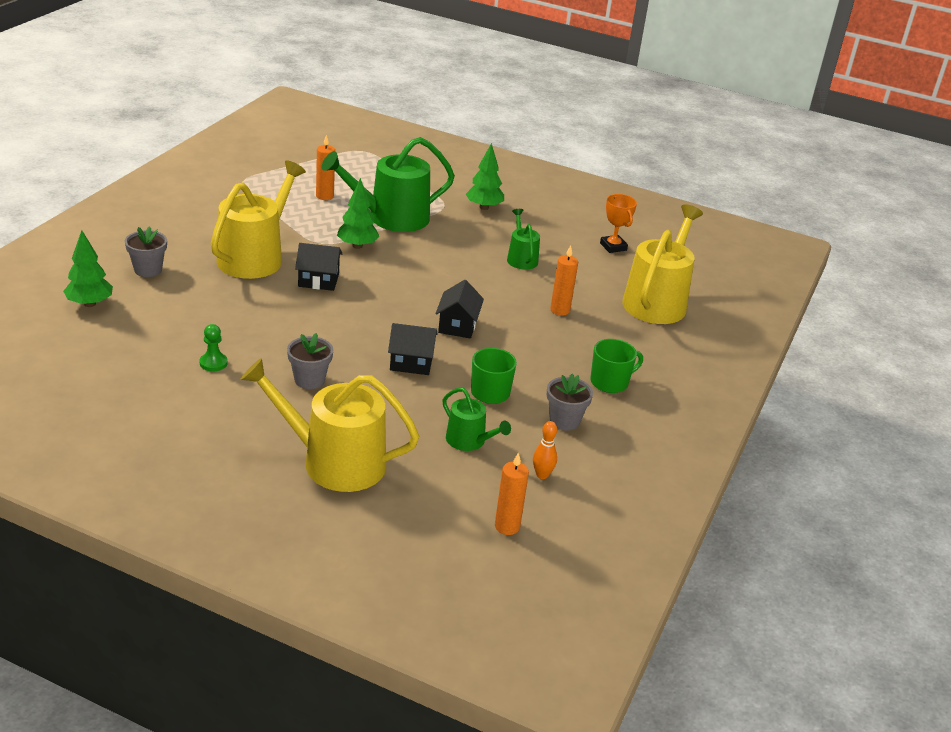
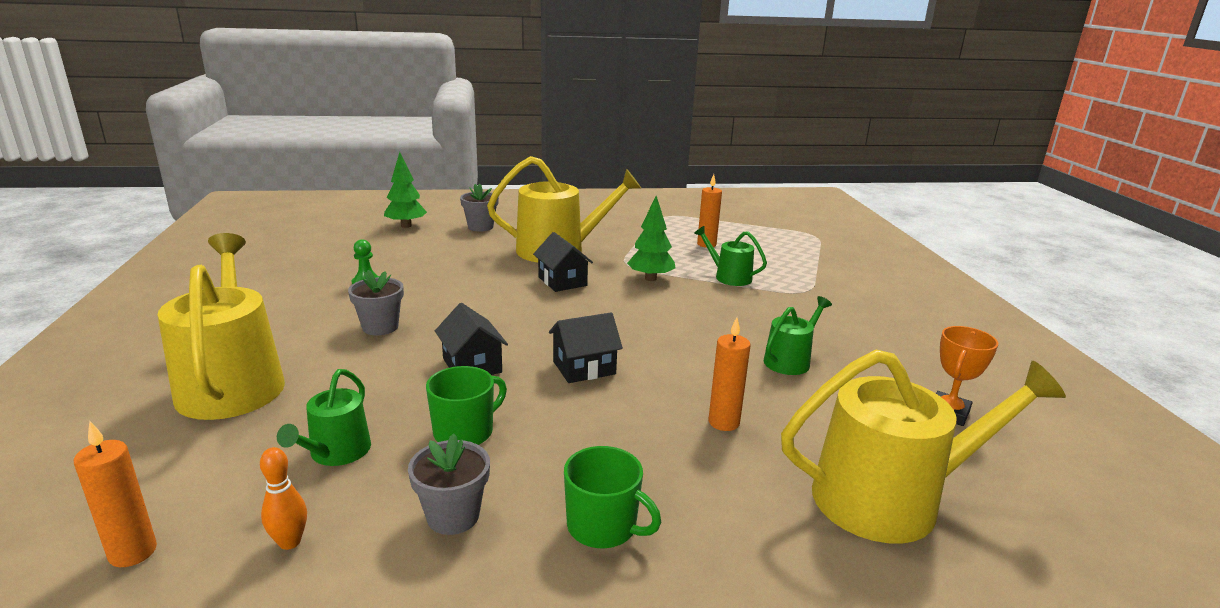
camera: 60 degrees right, 10 degrees down
green watering can [322,137,455,232] -> green watering can [694,226,767,286], size x0.51
green tree [466,143,504,210] -> none

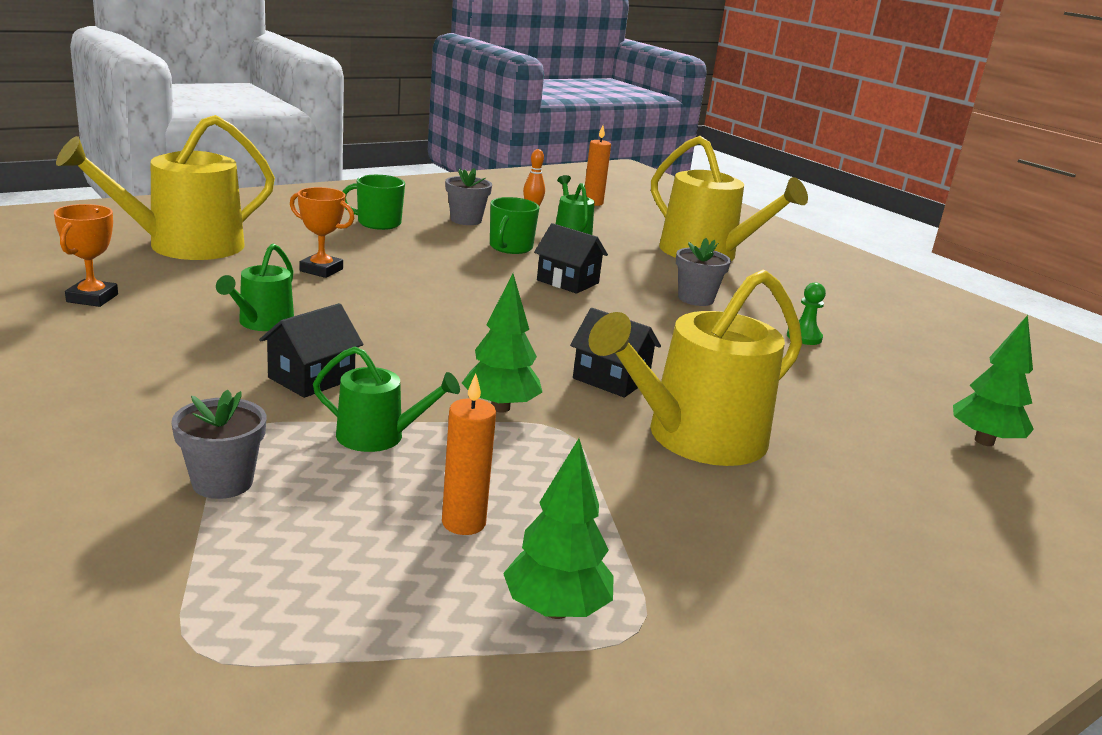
camera: 150 degrees right, 0 degrees up
grey flower pot [460,184,499,231] -> grey flower pot moved to [171,390,266,499]
black house [549,312,623,383] -> black house moved to [259,303,363,398]
orange candle [708,317,750,431] -> orange trophy [290,187,354,278]
none -> green tree [503,439,614,619]

